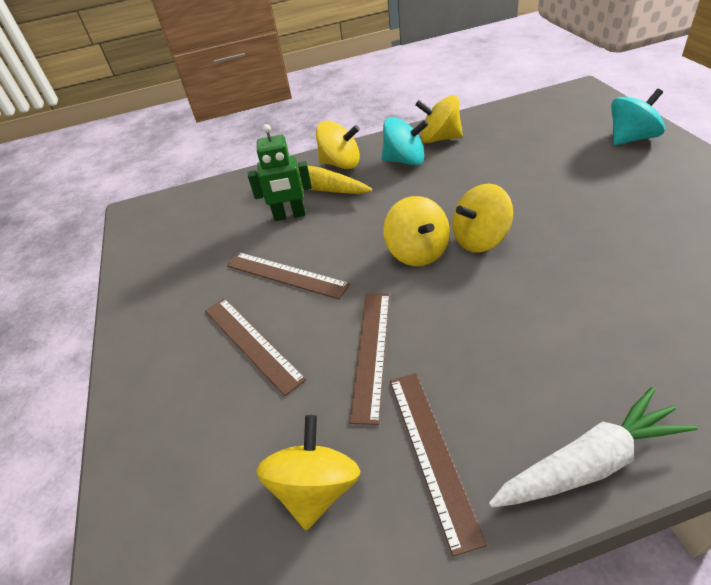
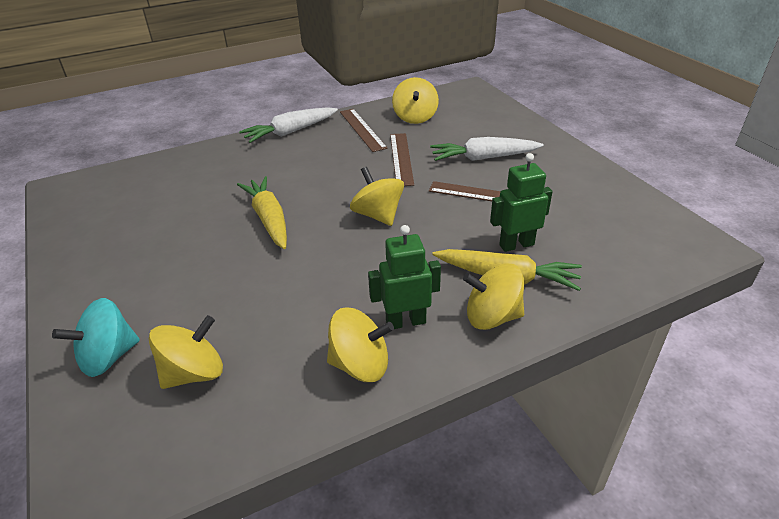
camera: 165 degrees right, 5 degrees down
brown ruler [205,298,306,396] -> white carrot [430,137,544,161]
turquoise spinning top [382,117,429,165] -> green robot [368,225,441,329]
yellow spinning top [452,184,513,252] -> yellow spinning top moved to [149,315,223,389]
none -> yellow carrot [237,176,287,249]

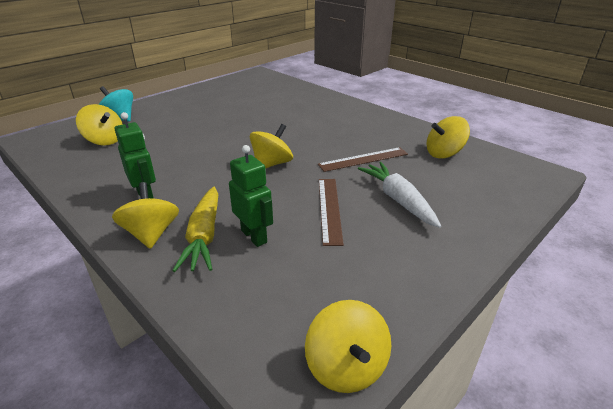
camera: 70 degrees right, 5 degrees down
yellow carrot [237,176,287,249] -> none
white carrot [239,107,338,143] -> none
yellow spinning top [327,307,394,382] -> yellow spinning top moved to [305,300,391,393]
brown ruler [340,109,388,152] -> none

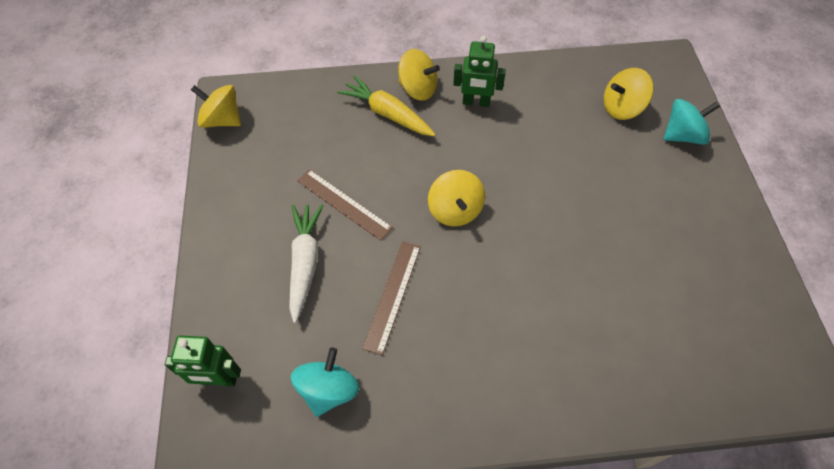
camera: 130 degrees right, 25 degrees up
green robot [229,145,273,247] -> green robot moved to [165,336,241,386]
white carrot [358,162,441,228] -> white carrot turned 105 degrees counterclockwise [289,204,324,323]
yellow spinning top [426,116,470,159] -> turquoise spinning top [291,348,359,417]

